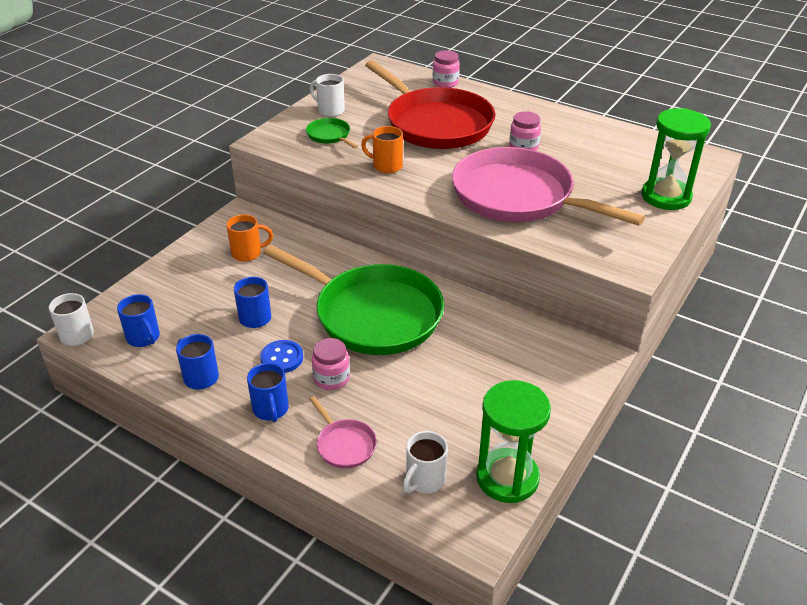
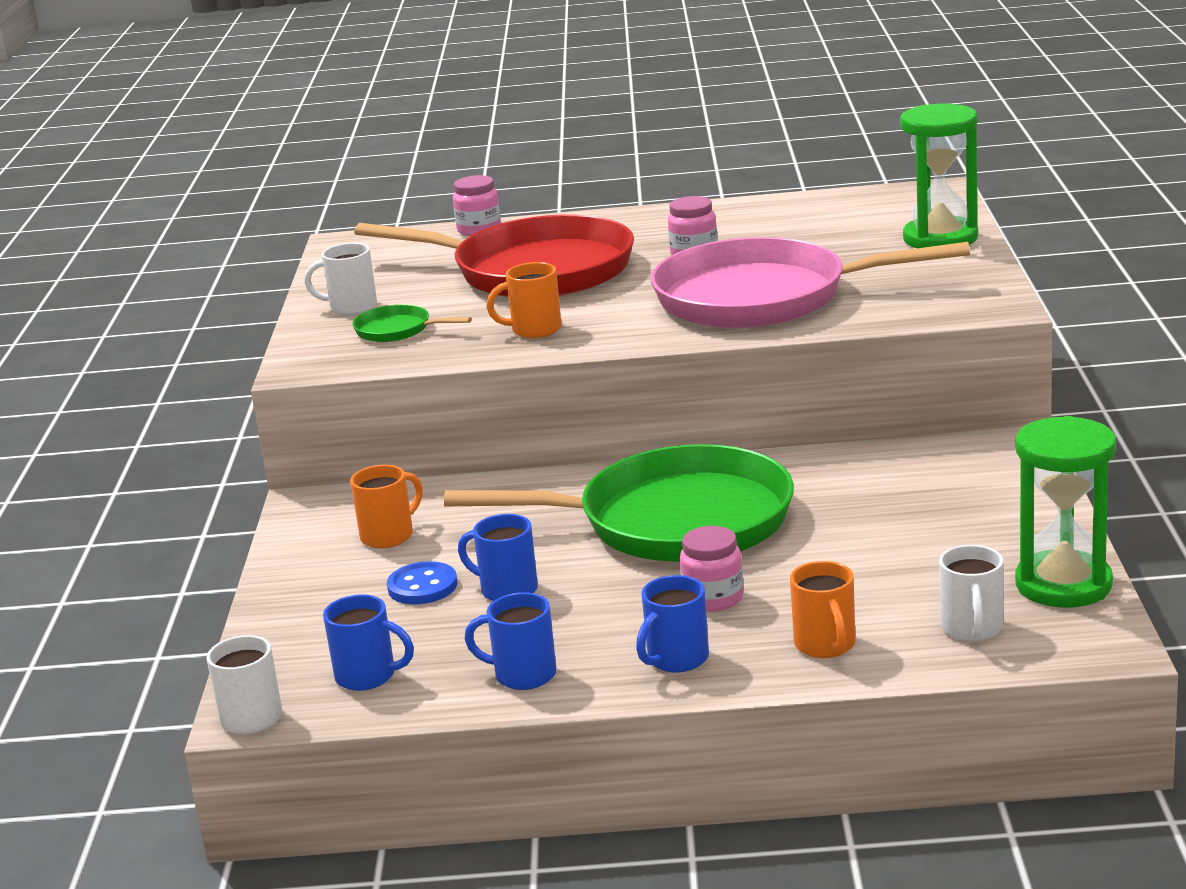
camera: 30 degrees left, 15 degrees down
blue mug [247,363,289,422] -> blue mug turned 90 degrees clockwise [636,575,709,672]
blue button [260,340,303,373] -> blue button moved to [387,561,457,604]
pink pan [309,396,377,468] -> orange mug [790,561,855,658]

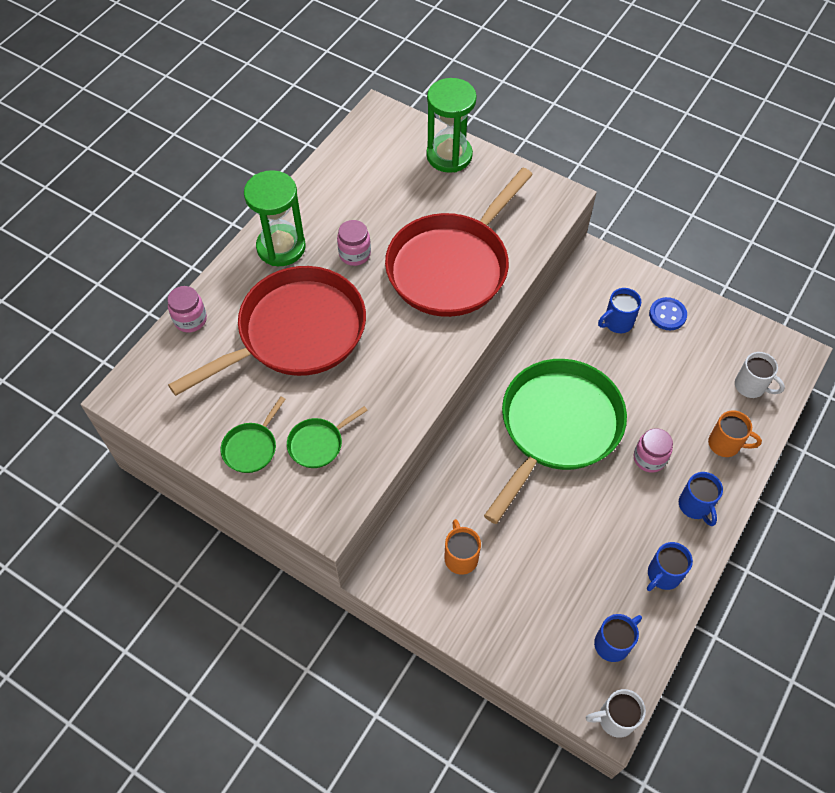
camera: 60 degrees left, 35 degrees up
white mug [304,243,377,315] -> green pan [221,397,286,473]
blue button [387,561,457,604] -> blue button moved to [649,297,687,330]
blue mug [458,514,538,601] -> blue mug moved to [598,288,641,333]
orange mug [486,262,562,338] -> none
pink pan [651,237,970,328] -> red pan [385,168,533,317]
green hourglass [1015,416,1116,608] -> green hourglass moved to [244,170,306,266]

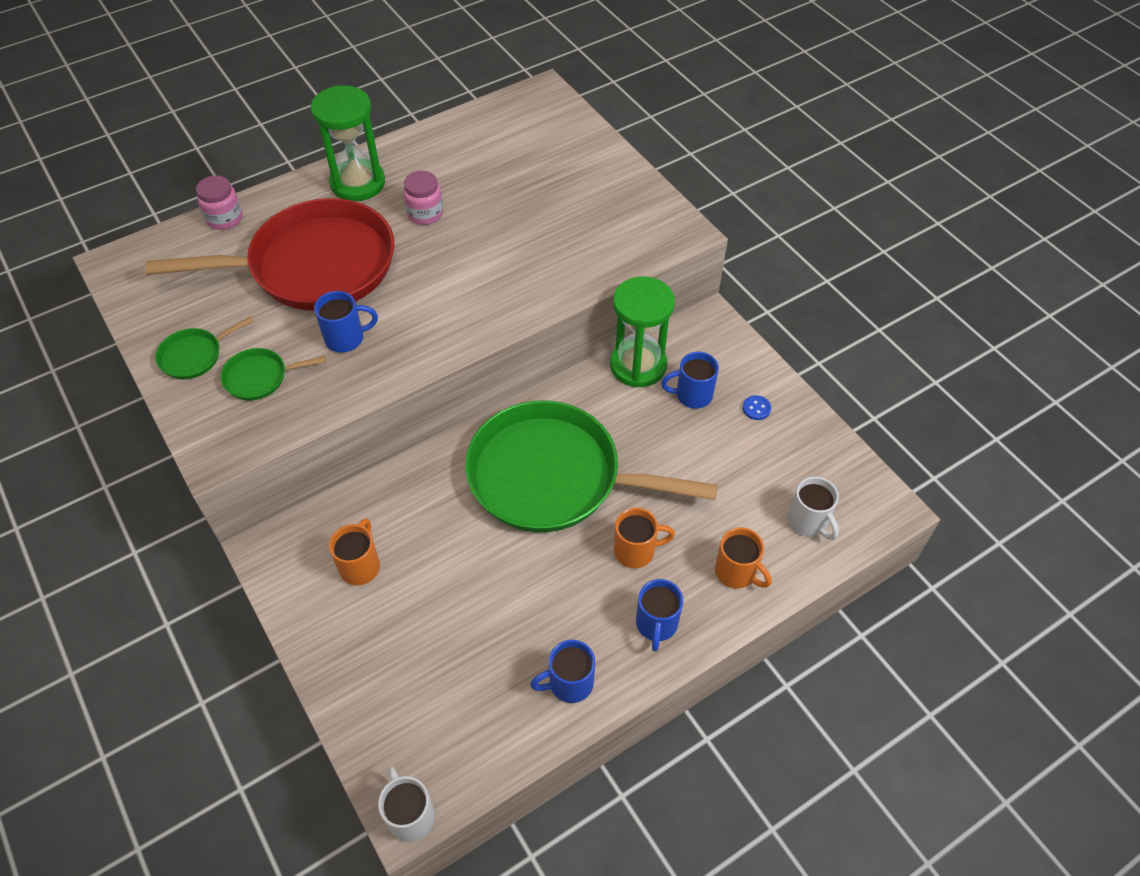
camera: 25 degrees right, 5 degrees down
red pan [385,168,533,317] -> none
green hourglass [426,78,477,173] -> green hourglass moved to [610,276,675,388]
green pan [484,359,627,524] -> green pan turned 135 degrees counterclockwise [465,400,718,532]
white mug [586,689,646,738] -> white mug turned 45 degrees clockwise [378,766,435,842]
blue mug [594,614,642,662] -> blue mug moved to [314,291,378,353]
pink jar [634,428,673,473] -> orange mug [614,508,675,568]
blue button [649,297,687,330] -> blue button [743,395,771,420], size x0.61

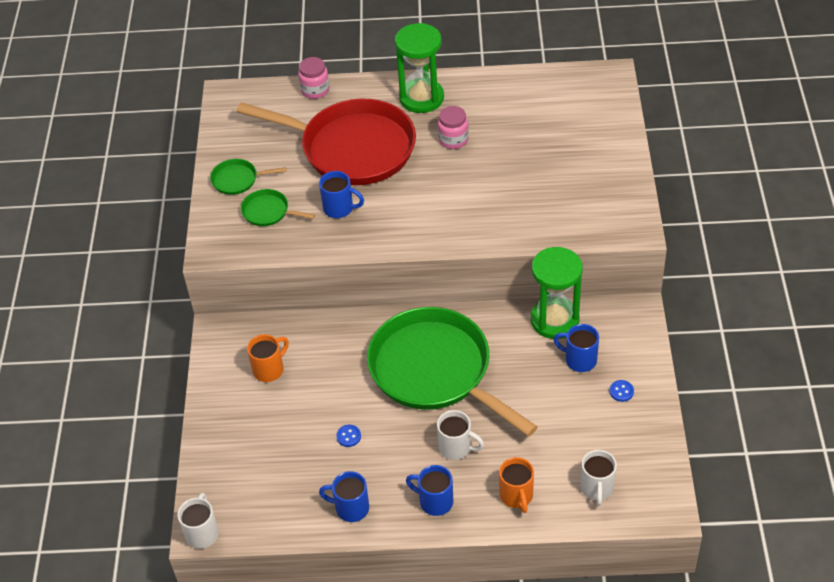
camera: 35 degrees right, 5 degrees down
orange mug [614,508,675,568] -> white mug [437,410,484,460]
blue mug [636,579,683,652] -> blue mug turned 75 degrees clockwise [406,465,453,516]
none -> blue button [336,425,361,447]

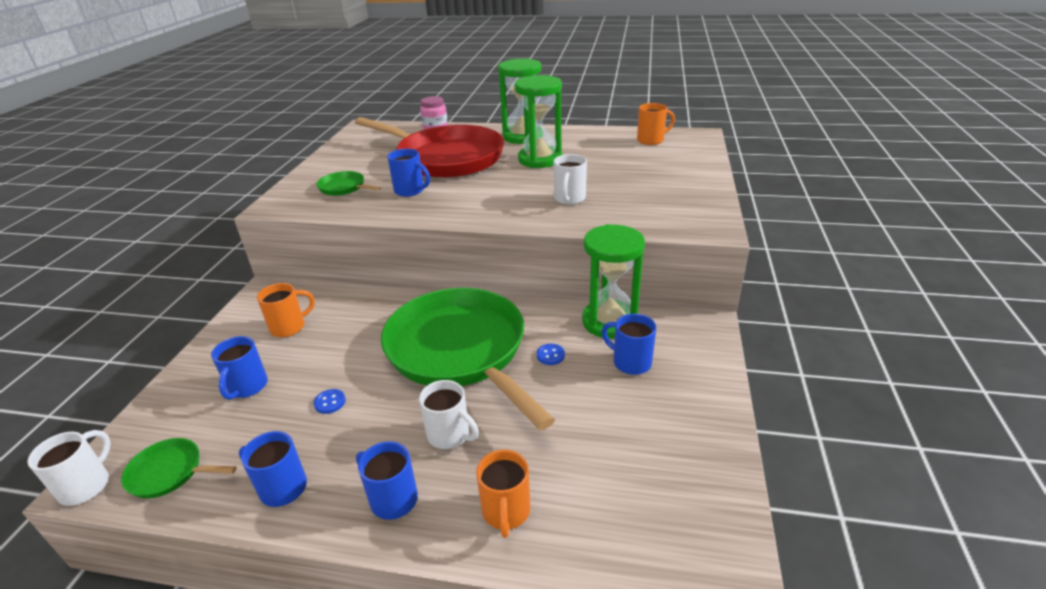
camera: 10 degrees right, 15 degrees down
green pan [210,159,287,195] -> green pan moved to [121,438,237,499]
pink jar [438,106,469,149] -> green hourglass [515,75,562,168]
white mug [580,450,617,506] -> white mug moved to [553,154,587,205]
blue button [609,380,634,402] -> blue button moved to [537,344,565,365]
none -> blue mug [211,336,268,400]
none -> orange mug [637,103,675,145]

